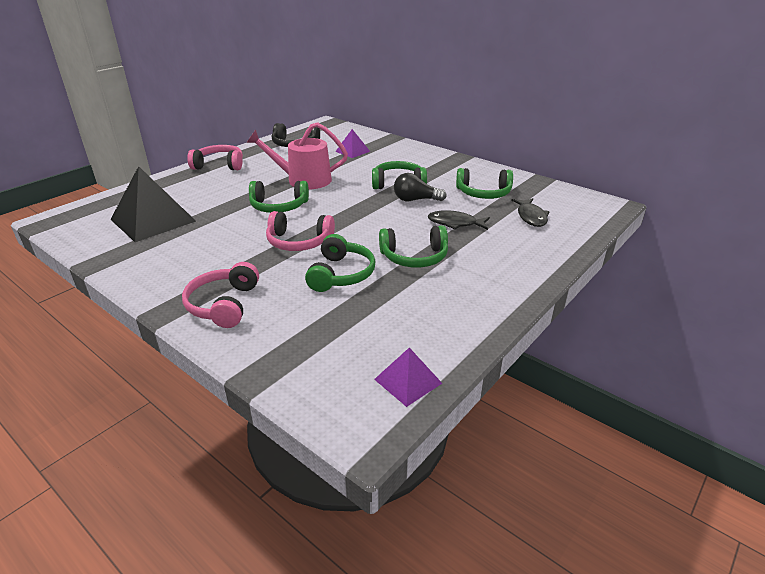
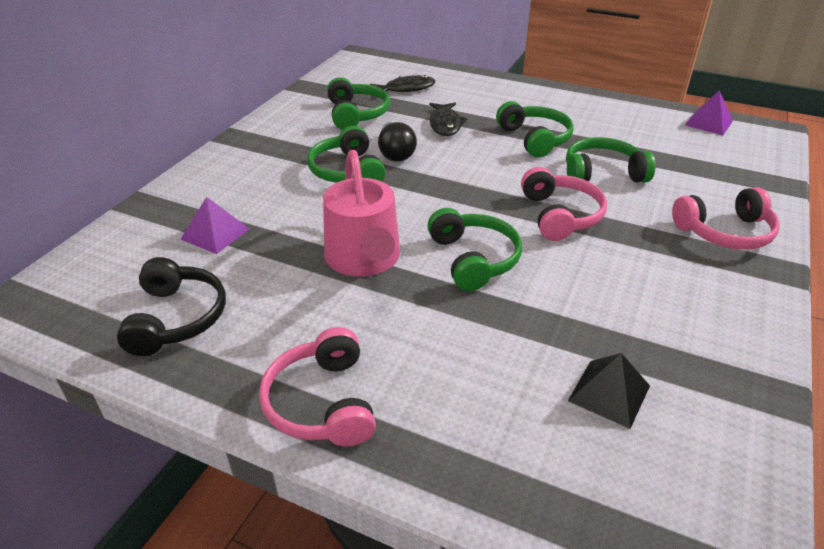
camera: 105 degrees left, 5 degrees up
black pyramid [110,166,196,242] -> black pyramid [568,353,650,429], size x0.52

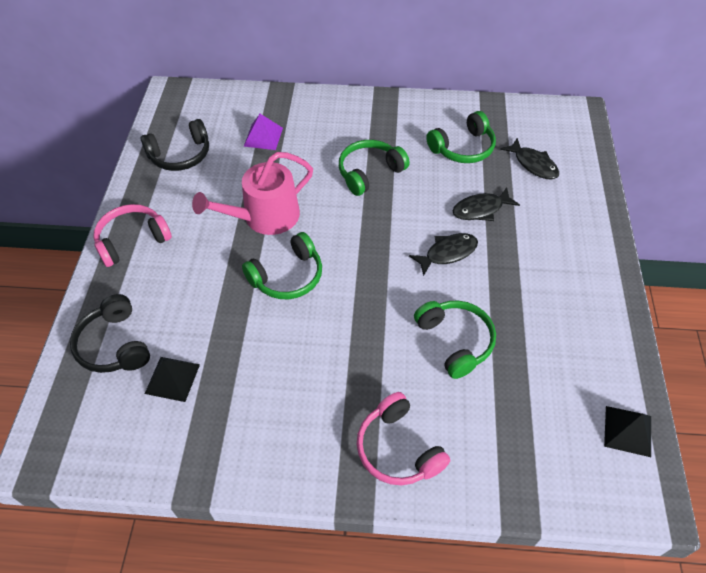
camera: 70 degrees right, 15 degrees up
black light bulb [378,122,417,162] -> none
green headphones [496,101,574,158] -> none
pink headphones [521,167,607,241] -> none
purple pyramid [685,90,733,135] -> black pyramid [604,406,651,457]
none -> black headphones [70,294,150,373]
none -> black fish [409,233,478,276]

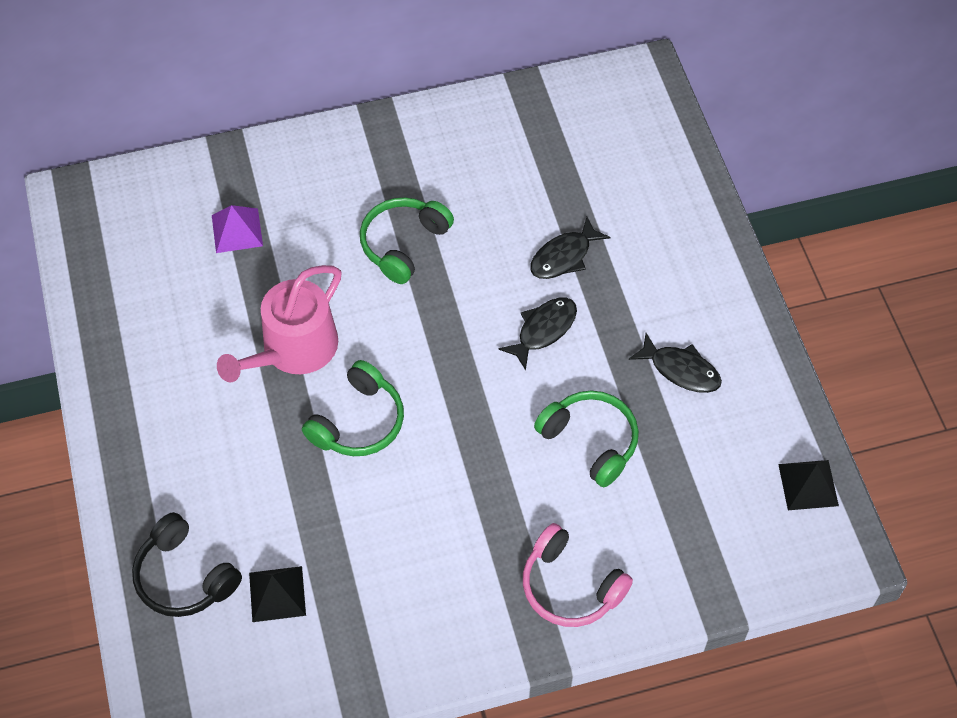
camera: 20 degrees left, 5 degrees up
pink headphones [93,204,172,267] -> none
black headphones [140,119,209,171] -> none
green headphones [426,111,496,163] -> none
black fish [500,138,559,179] -> black fish moved to [629,333,722,393]

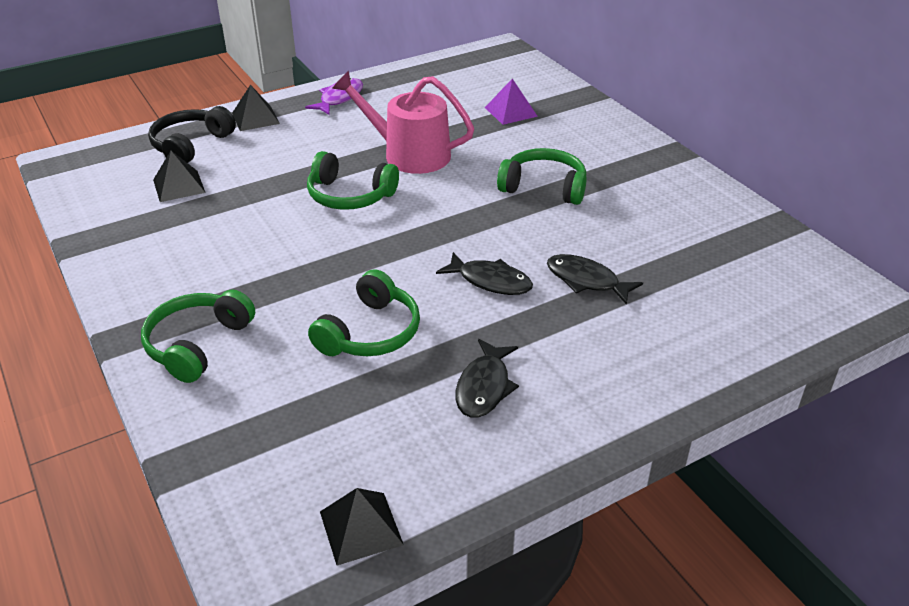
camera: 75 degrees right, 20 degrees down
pink headphones [523,523,633,627] -> green headphones [141,290,255,383]
none -> black pyramid [232,85,280,131]
none -> purple fish [305,78,363,115]

